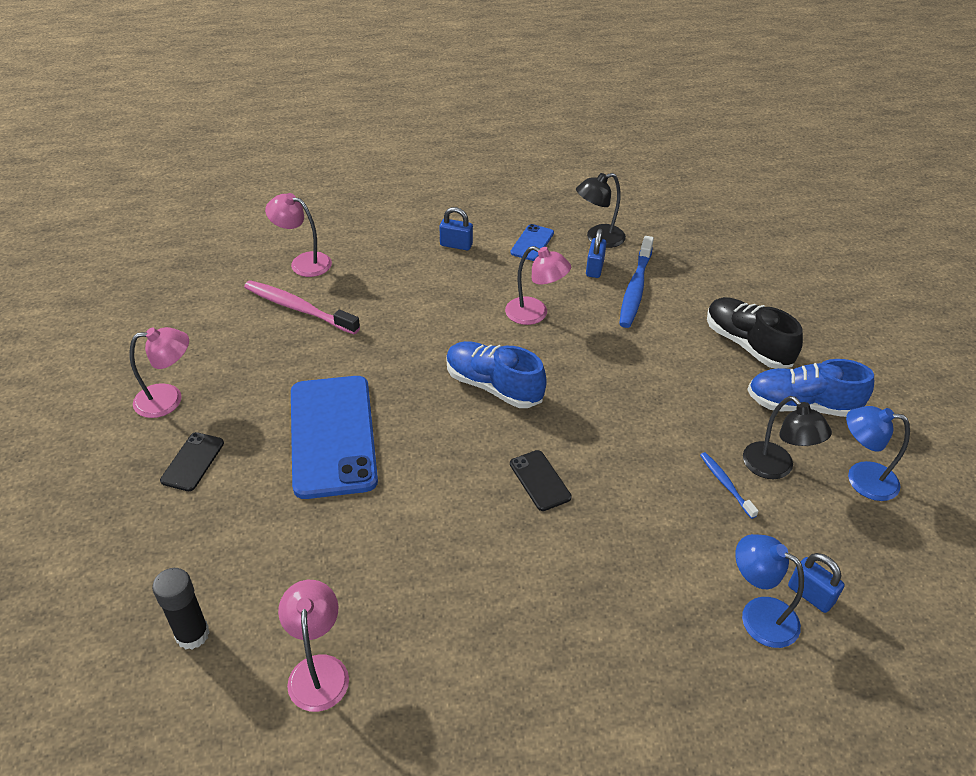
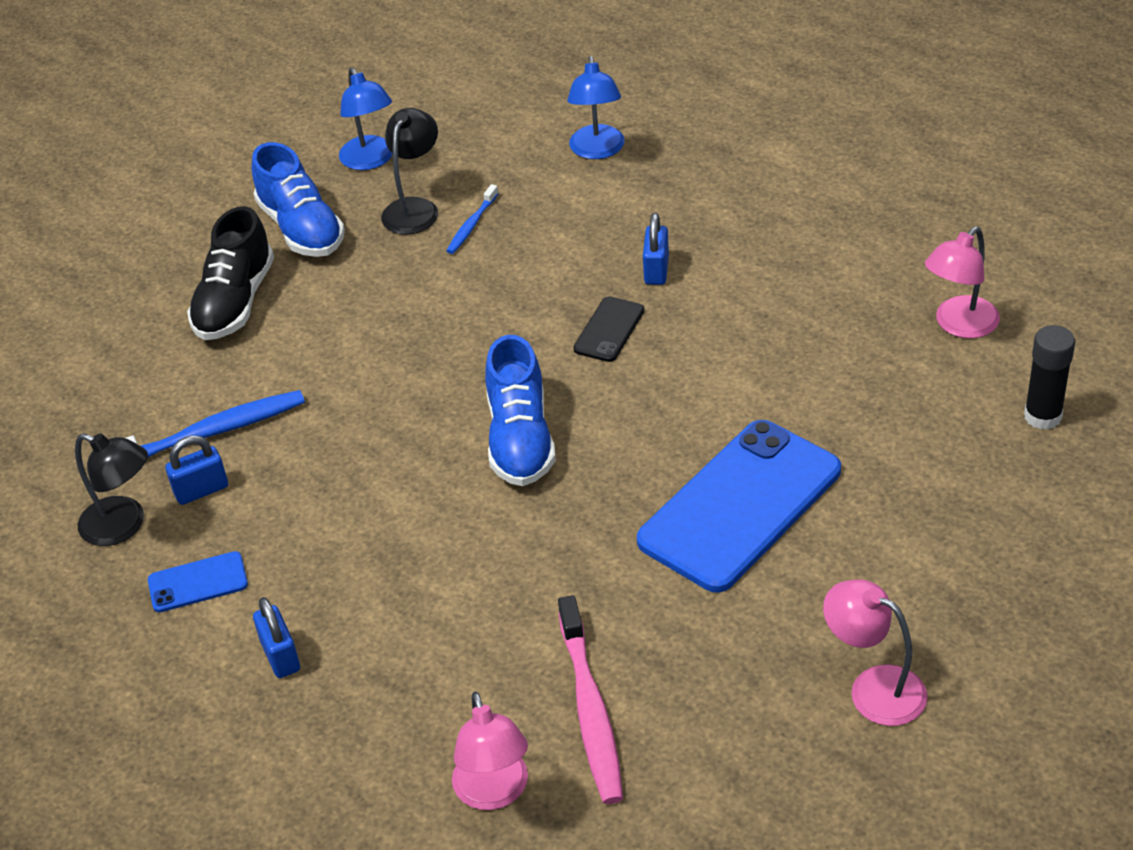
camera: 125 degrees left, 0 degrees up
black phone [160,432,224,491] -> none
pink lamp [505,246,571,325] -> none
blue padlock [788,553,845,613] -> blue padlock moved to [643,213,669,285]

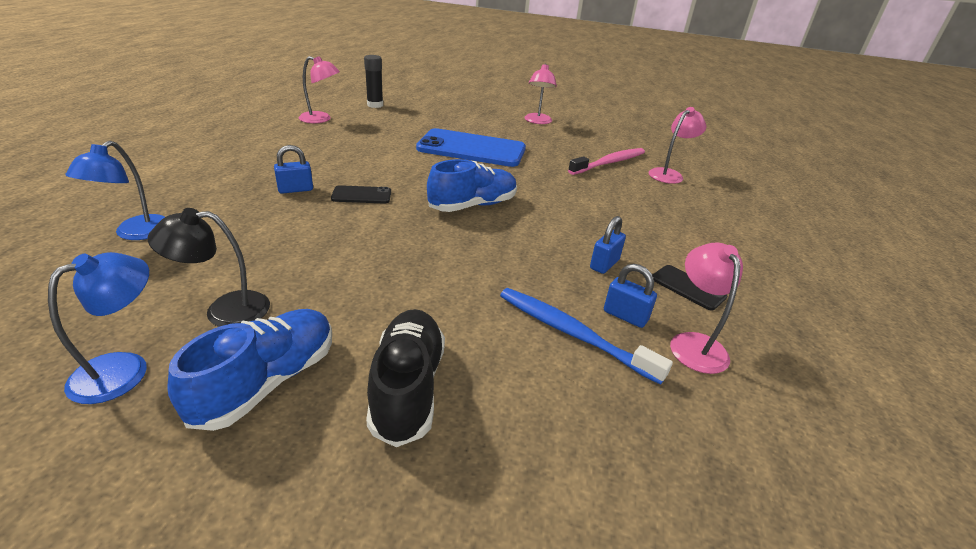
camera: 125 degrees left, 10 degrees down
black lamp [75,433,148,546] -> pink lamp [670,242,743,374]
blue phone [148,551,248,612] -> black phone [652,265,727,311]
black shoe [187,206,274,340] -> black shoe turned 75 degrees counterclockwise [366,309,445,447]
blue padlock [253,597,300,678] -> blue padlock moved to [590,216,626,274]
blue toothbrush [447,184,499,254] -> none
blue lamp [567,56,625,159] -> blue lamp turned 135 degrees clockwise [65,141,165,240]

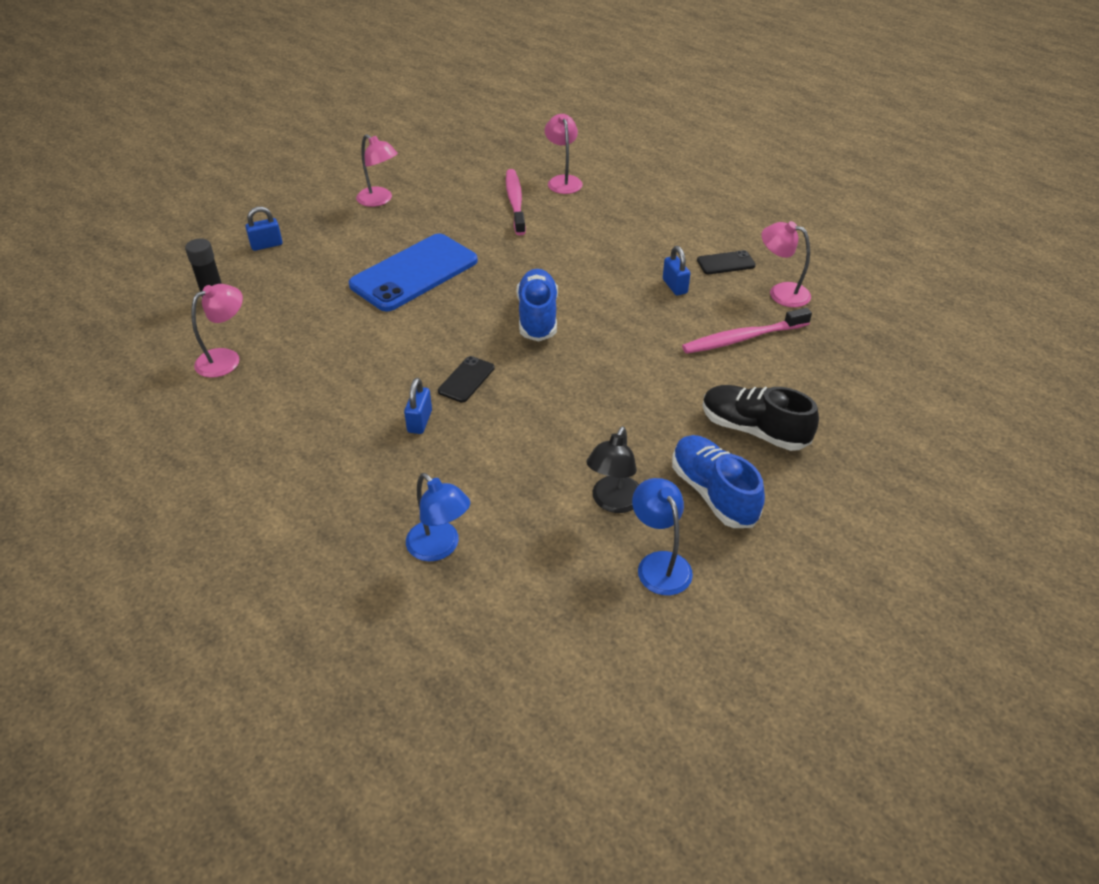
camera: 55 degrees left, 10 degrees up
blue toothbrush [500,288,673,385] -> pink toothbrush [682,308,812,354]
blue padlock [604,264,657,328] -> blue padlock moved to [245,206,283,251]

